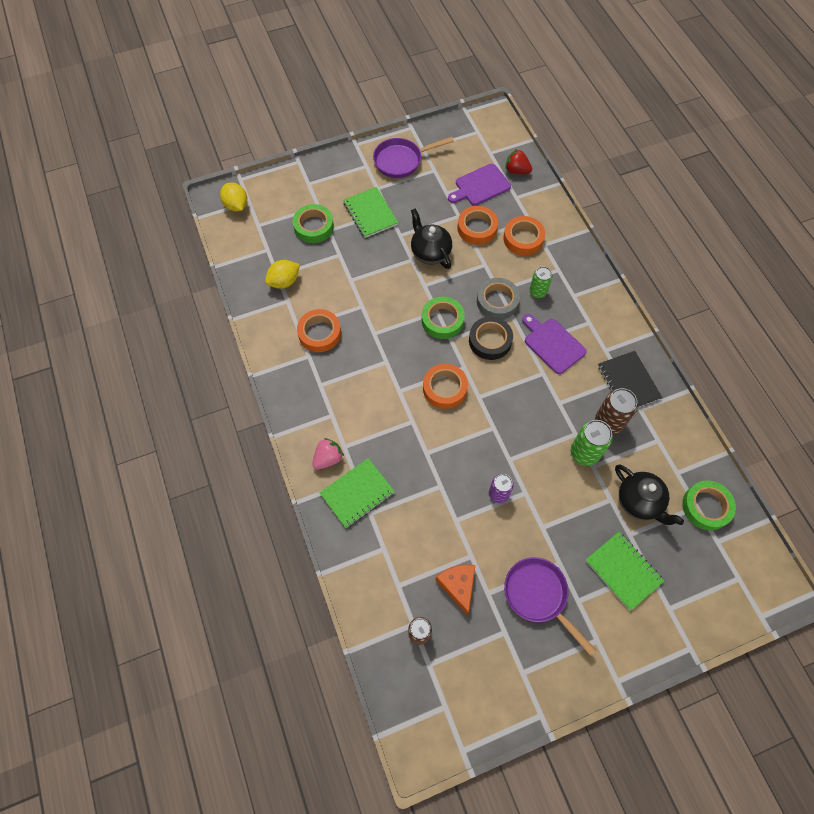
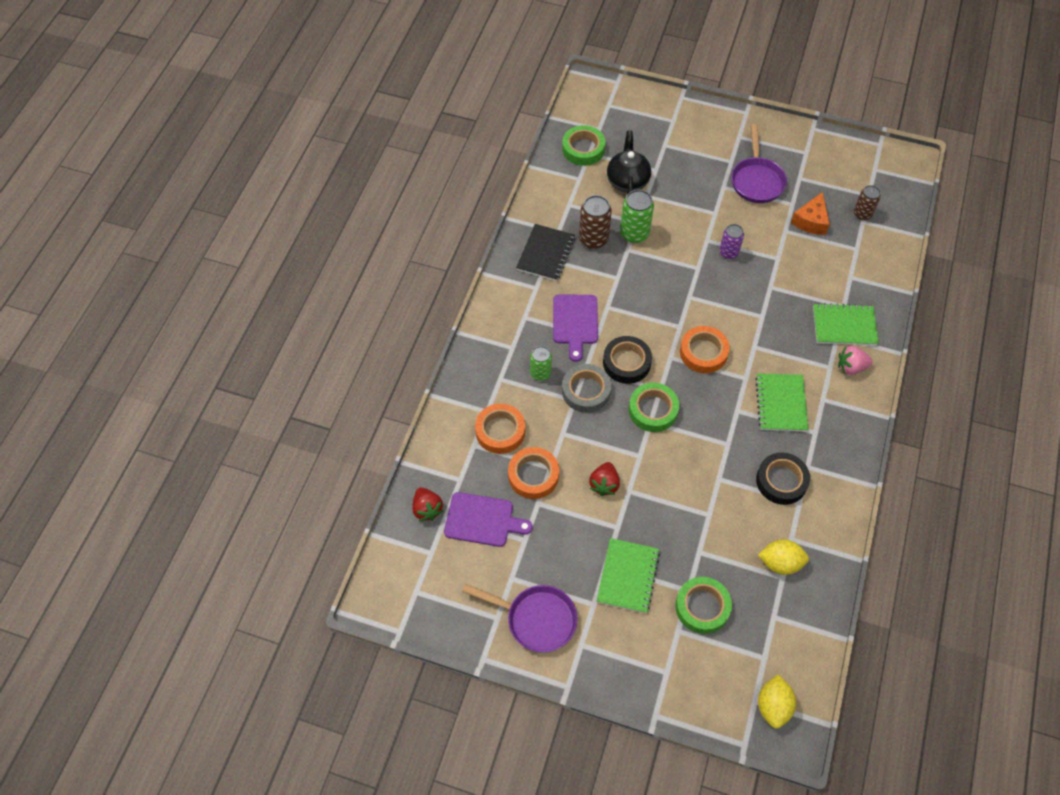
camera: 140 degrees left, 5 degrees down
orange tape [297,309,341,352] -> black tape [756,452,810,505]
black teapot [411,209,452,269] -> red strawberry [589,462,620,496]
green notebook [585,532,664,611] -> green notebook moved to [755,373,808,432]

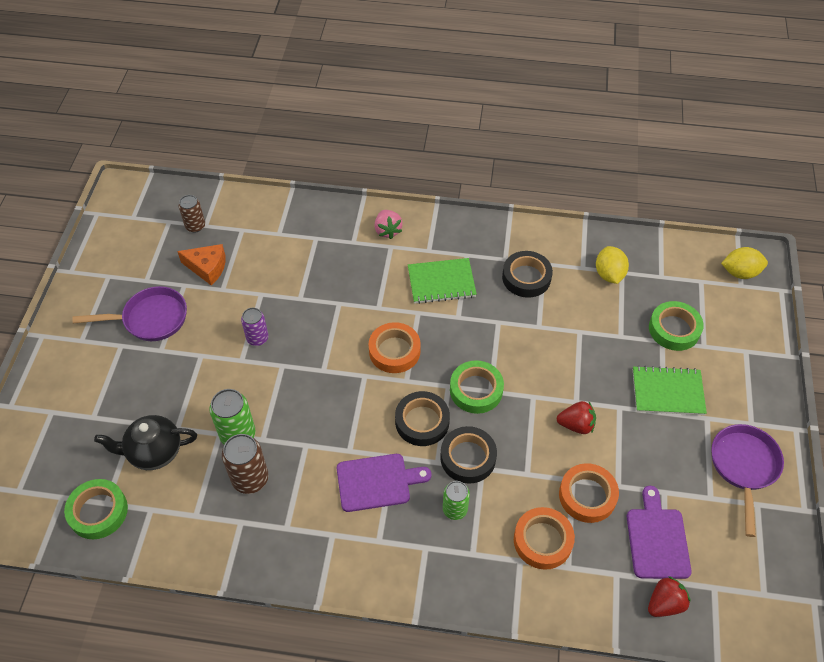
camera: 100 degrees left, 5 degrees down
black notebook [516,224,575,281] -> none
grey tape [562,364,611,413] -> black tape [440,426,497,484]
green notebook [813,303,879,345] -> none

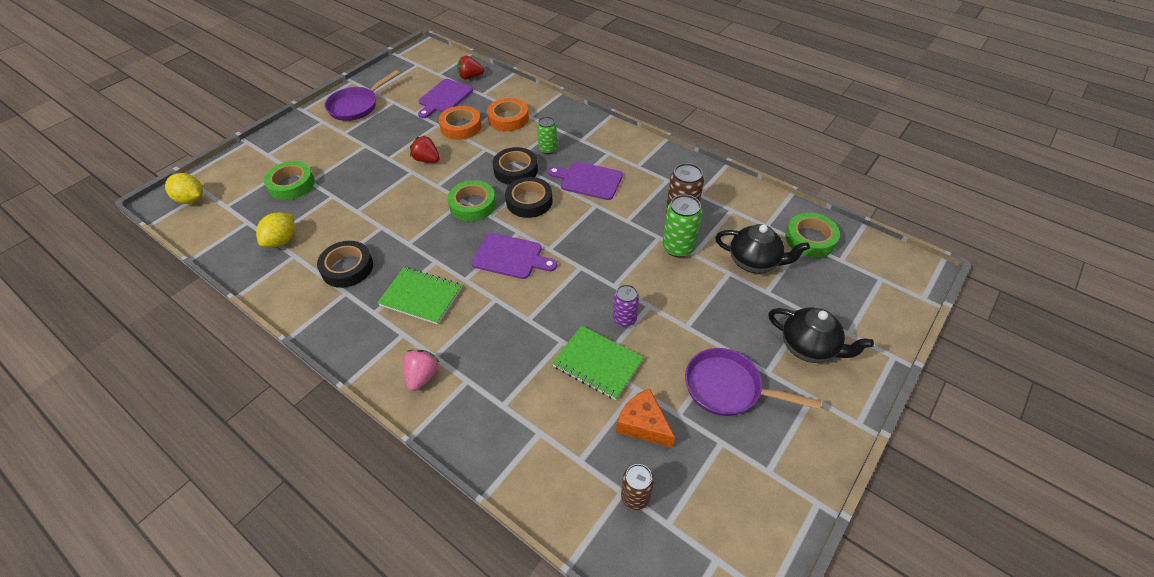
camera: 150 degrees left, 5 degrees down
orange tape [368,322,421,373] -> purple cutting board [472,233,557,279]
green notebook [633,365,707,415] -> green notebook moved to [552,326,644,400]
none -> black teapot [768,308,874,363]

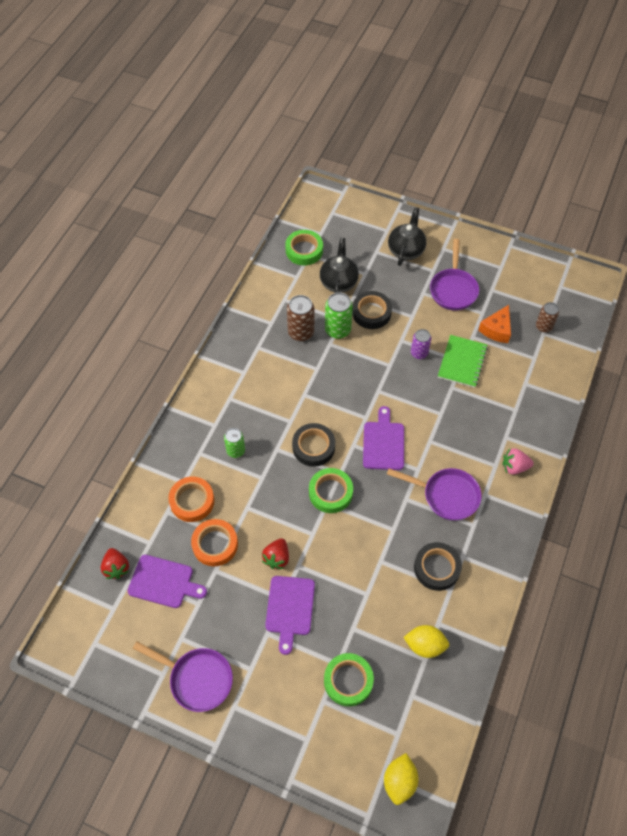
camera: 105 degrees left, 10 degrees up
green notebook [377,267,462,325] -> purple pan [387,468,482,521]
black tape [493,147,538,185] -> black tape moved to [352,291,392,329]
purple cutting board [548,162,623,200] -> purple cutting board moved to [265,576,315,655]

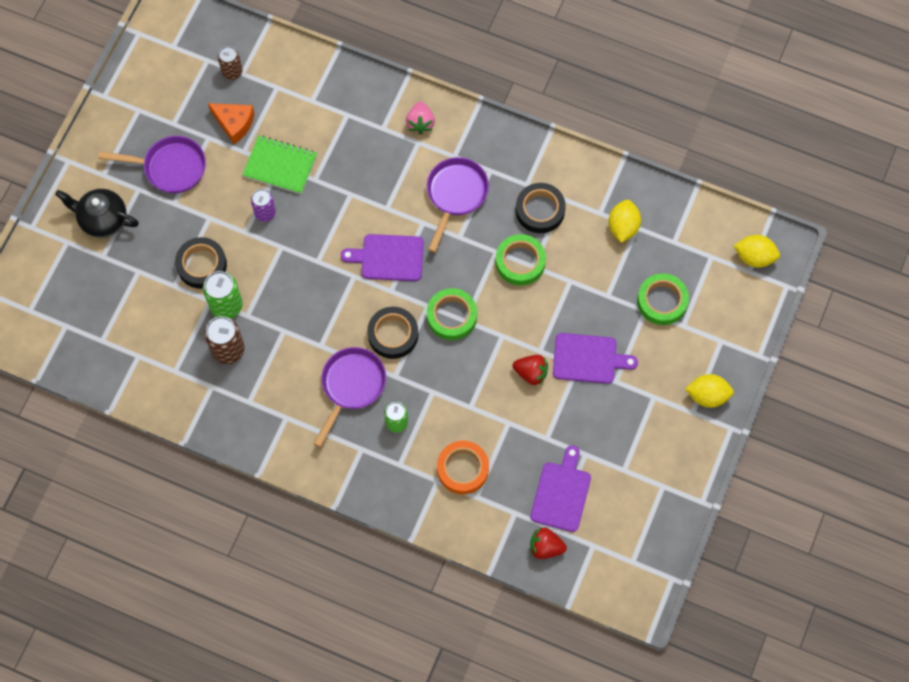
camera: 90 degrees left, 10 degrees up
red strawberry [101,548,129,579] -> red strawberry turned 150 degrees counterclockwise [530,528,567,559]
purple pan [133,642,233,712] -> purple pan moved to [313,347,386,448]
orange tape [191,519,238,566] -> none
green tape [285,230,323,266] -> green tape moved to [496,234,546,286]
black teapot [320,238,359,293] -> none
none -> yellow lemon [685,374,734,408]

